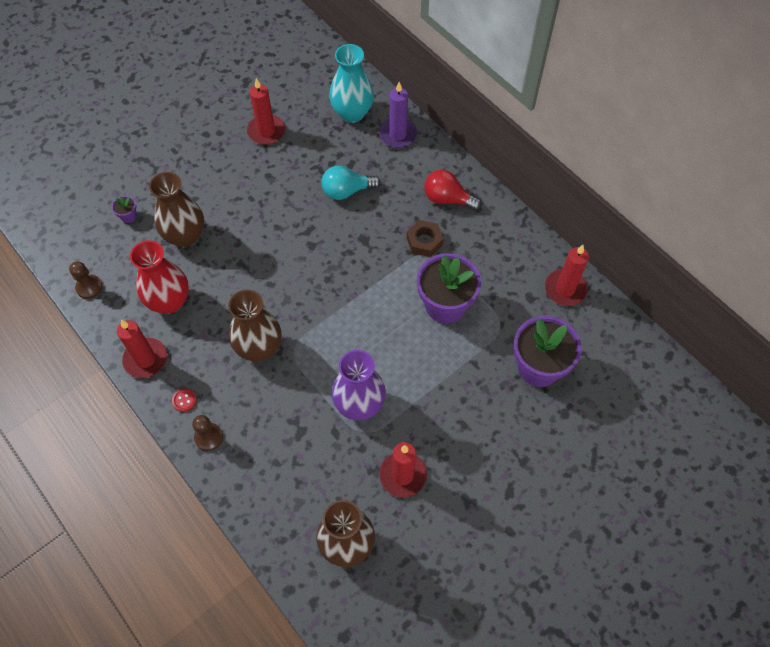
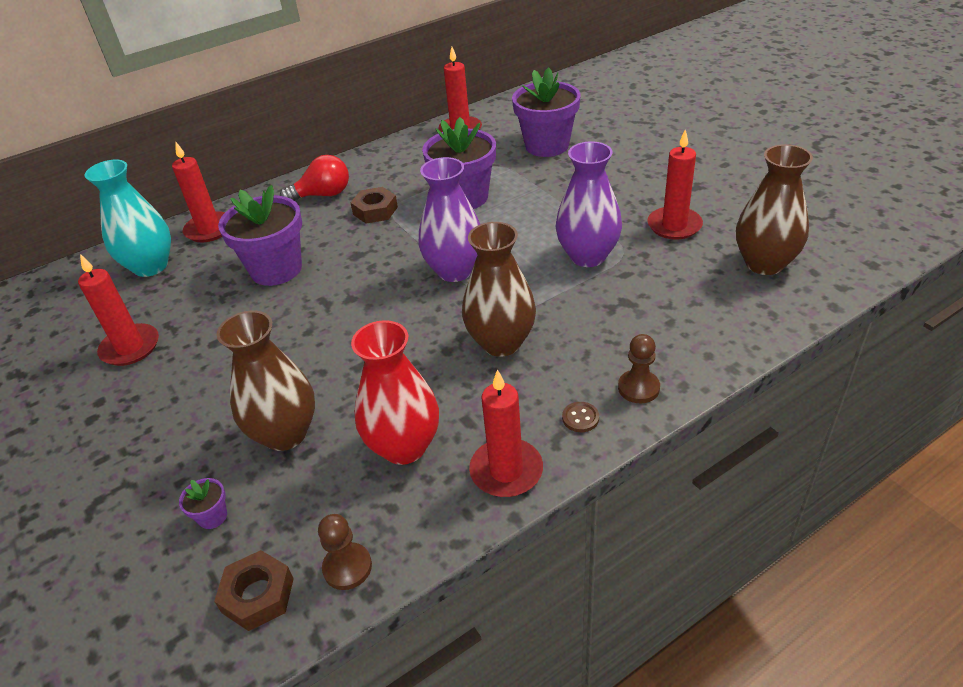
camera: 80 degrees left, 20 degrees down
red button [172,388,197,412] -> brown button [562,402,599,432]
turquoise light bulb [321,165,381,200] -> purple flower pot [218,185,302,286]
purple candle [379,82,417,148] -> red candle [172,141,225,242]
red light bulb [424,170,482,211] -> red light bulb turned 135 degrees counterclockwise [280,155,349,201]
none -> brown nut [214,550,294,631]
none -> purple vase [419,157,480,282]

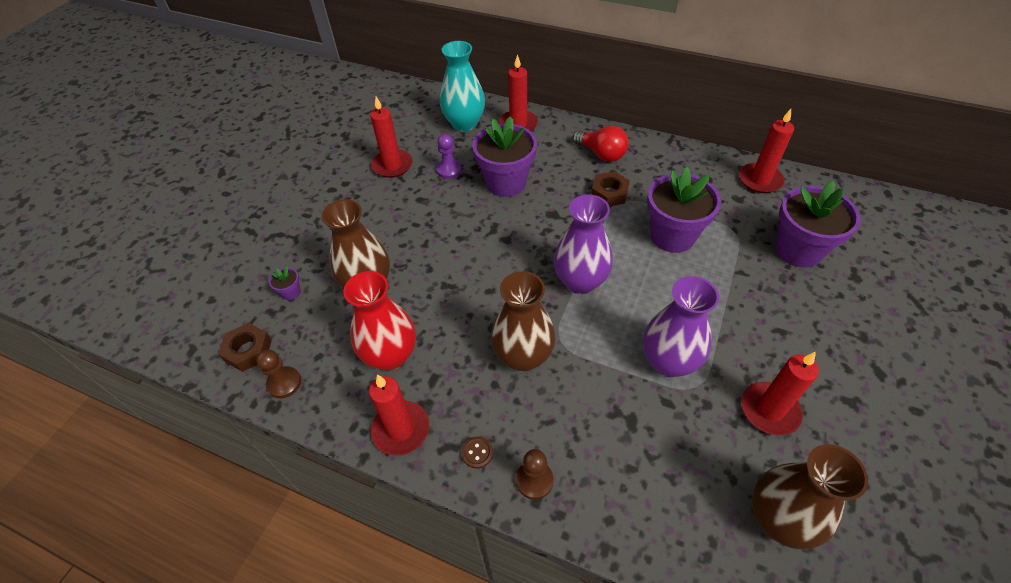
camera: 55 degrees right, 10 degrees up
none -> purple pawn [436,134,462,179]

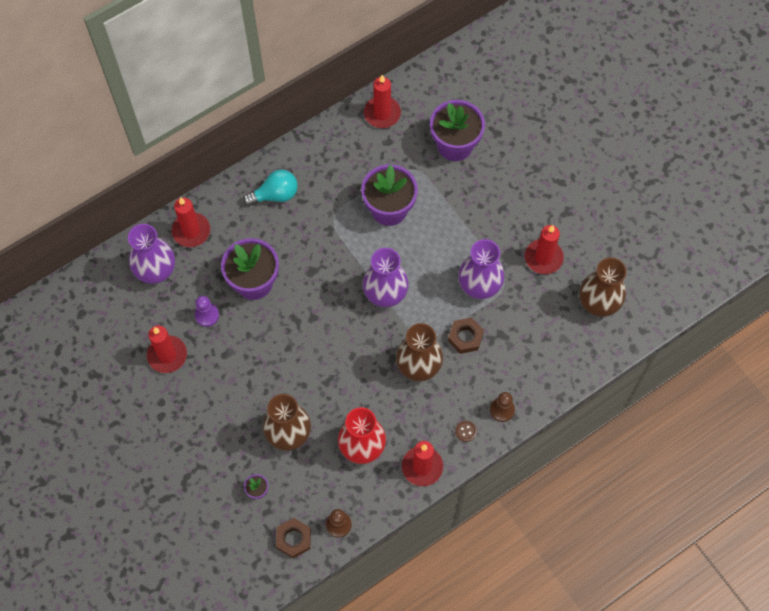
camera: 60 degrees left, 15 degrees up
turquoise vase [440,41,485,132] -> purple vase [128,224,175,284]
red light bulb [573,125,629,162] -> turquoise light bulb [243,170,298,206]
brown nut [591,171,630,207] -> brown nut moved to [448,317,484,354]

